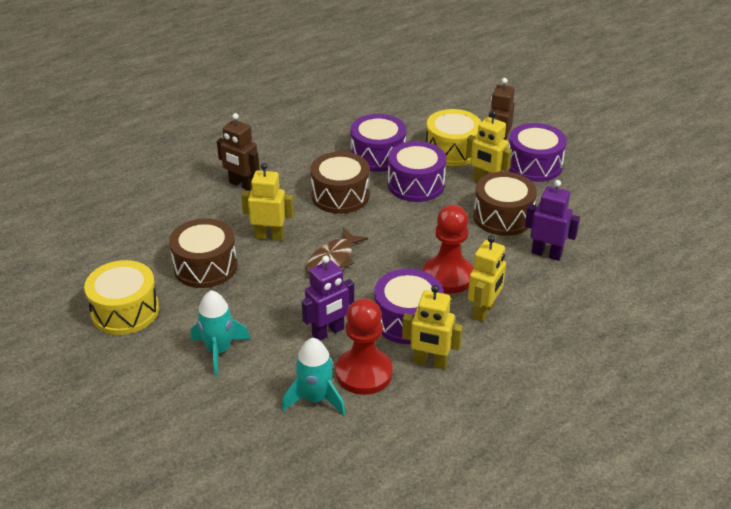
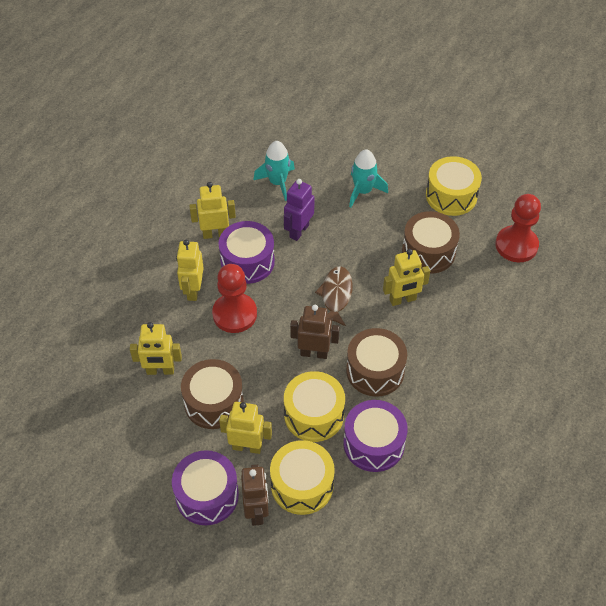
camera: 155 degrees right, 15 degrees up
brown robot [217,113,260,191] -> brown robot moved to [290,305,340,359]
red pawn [336,298,393,395] -> red pawn moved to [495,194,541,262]
purple drum [388,141,446,202] -> yellow drum [284,371,345,442]
purple robot [525,180,580,261] -> yellow robot [130,322,182,375]

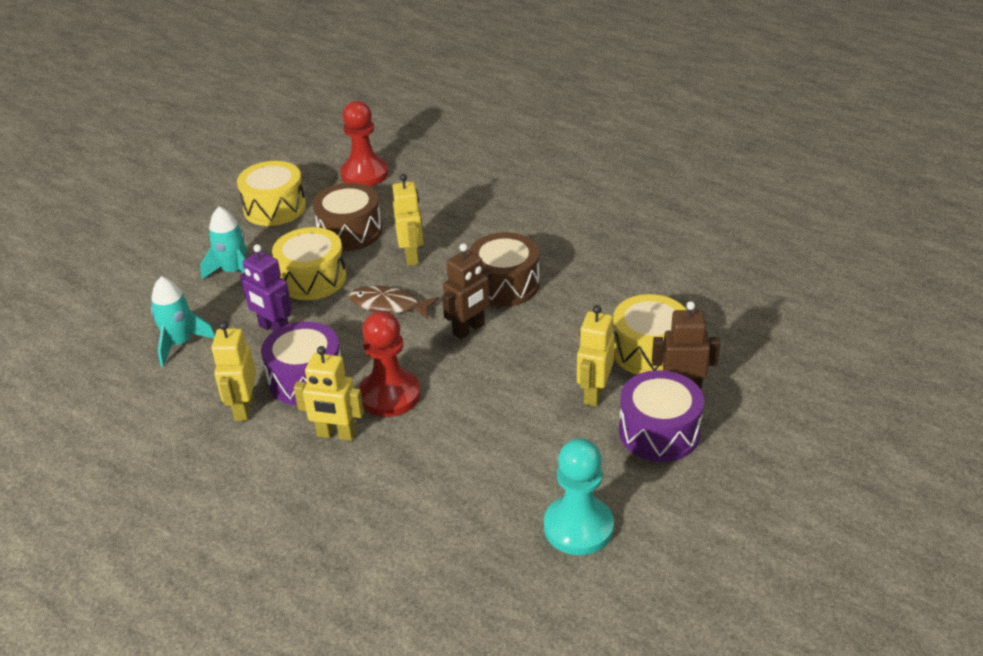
camera: 80 degrees left, 15 degrees down
yellow robot [130,322,182,375] -> none
brown drum [181,359,244,429] -> none
yellow drum [284,371,345,442] -> yellow drum moved to [272,227,346,300]
brown robot [290,305,340,359] -> brown robot turned 150 degrees counterclockwise [442,243,493,339]
purple drum [344,400,408,472] -> none
none -> turquoise pawn [544,438,614,555]

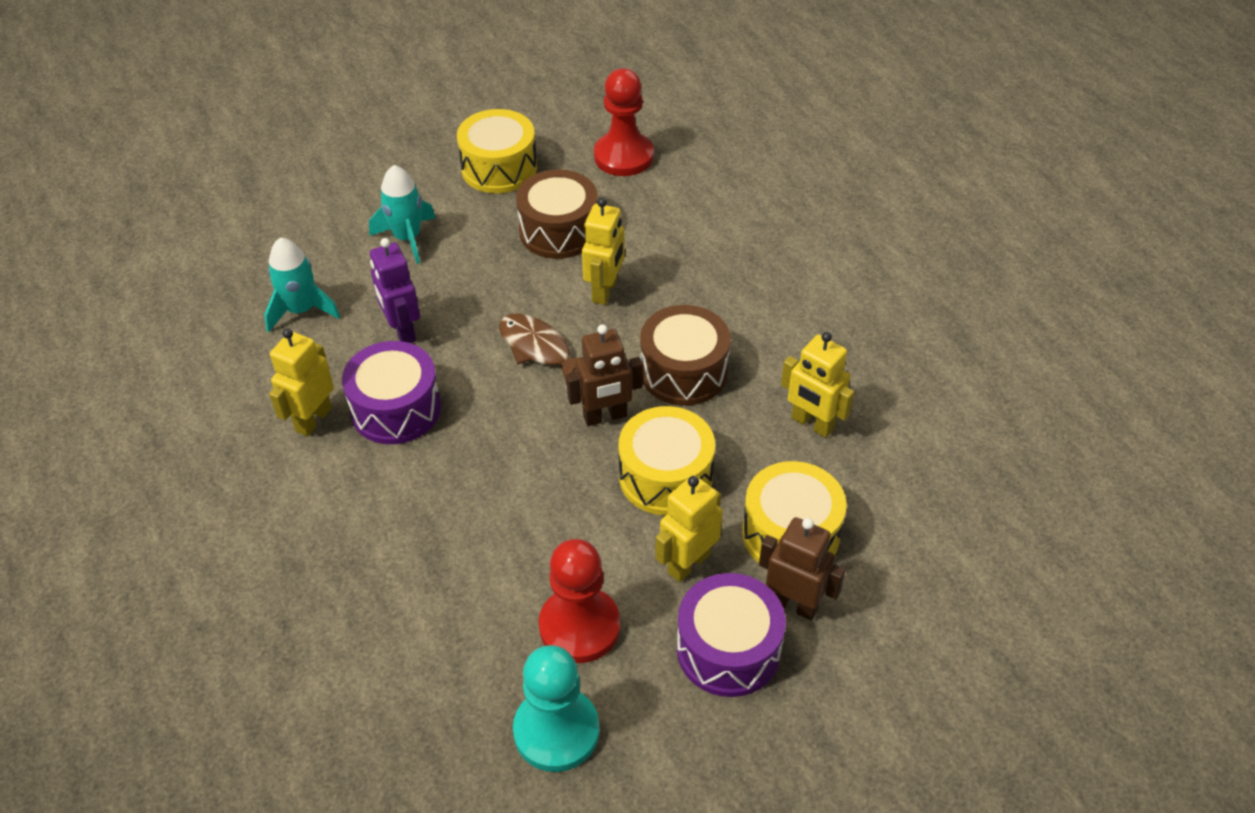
camera: 25 degrees right, 10 degrees up
yellow drum [272,227,346,300] -> yellow drum moved to [619,406,715,515]
yellow robot [294,346,364,441] -> yellow robot moved to [781,332,854,438]
red pawn [359,311,421,417] -> red pawn moved to [539,539,620,663]

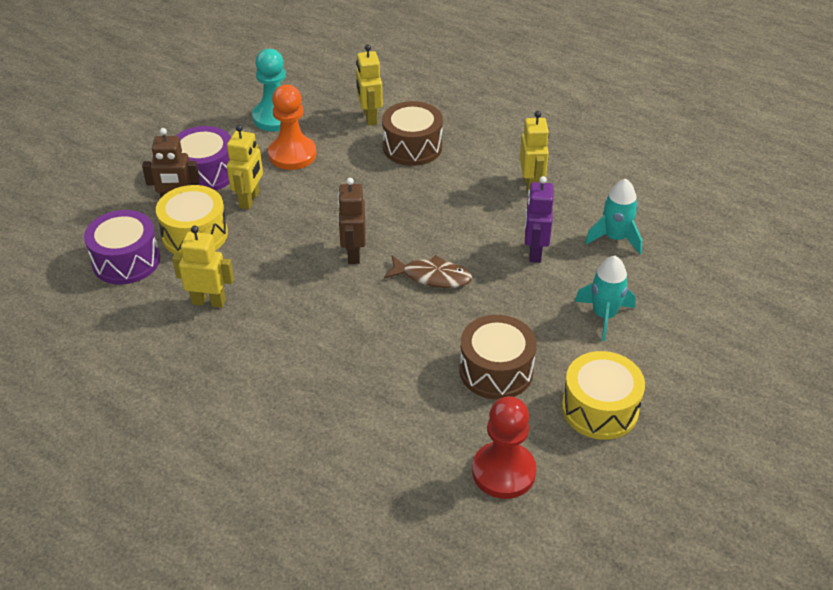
camera: 150 degrees right, 5 degrees down
purple drum [342,341,441,444] -> purple drum moved to [84,210,160,285]
purple robot [370,238,420,343] -> purple robot turned 120 degrees counterclockwise [525,176,553,263]
red pawn [539,539,620,663] -> orange pawn [268,85,316,170]
brown robot [566,324,643,426] -> brown robot turned 45 degrees counterclockwise [338,178,365,264]
yellow robot [582,198,625,305] -> yellow robot moved to [356,44,383,126]
yellow drum [619,406,715,515] -> none
brown drum [640,305,731,406] -> brown drum moved to [382,101,443,166]

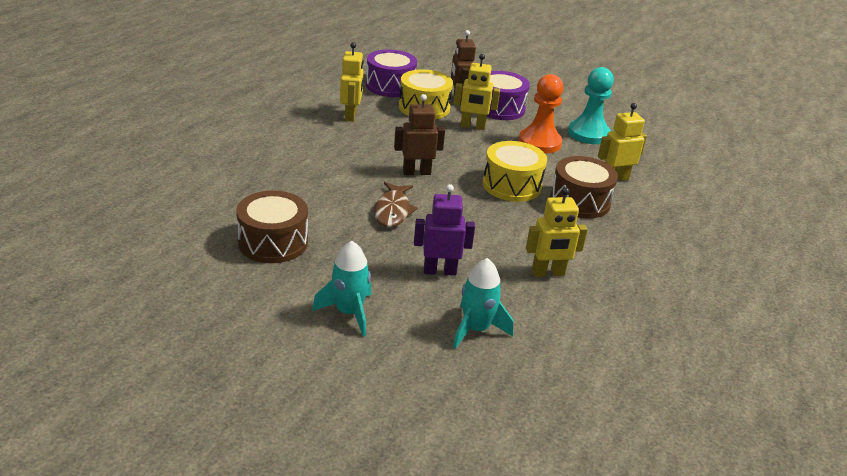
camera: 80 degrees right, 10 degrees down
red pawn [472,396,536,499] -> none
yellow drum [562,351,645,440] -> yellow drum moved to [483,141,547,202]

